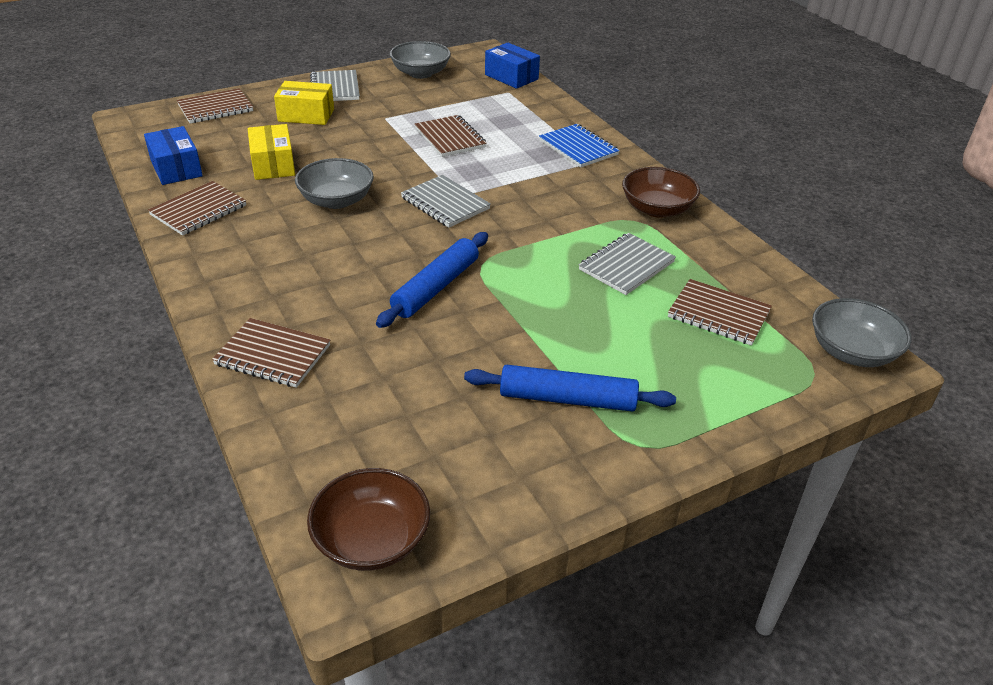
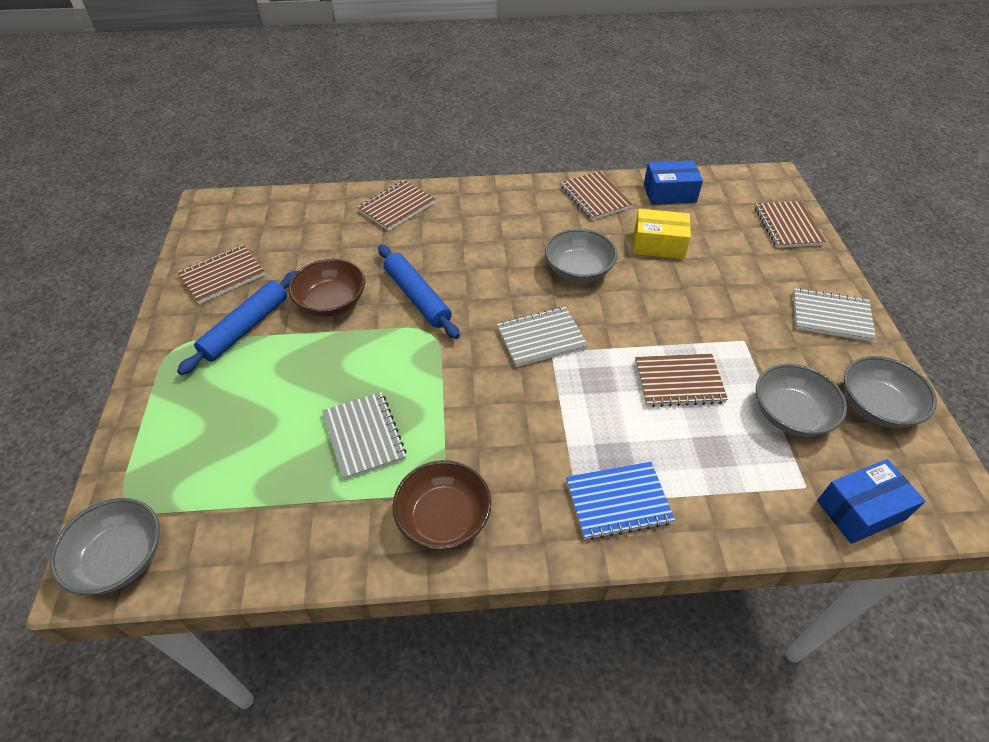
camera: 115 degrees right, 10 degrees up
yellow box [274,81,334,125] -> none
brown bowl [307,468,430,571] -> brown bowl moved to [289,259,365,317]
brown notebook [668,279,772,345] -> brown notebook moved to [178,245,265,304]
none -> grey bowl [756,364,847,437]

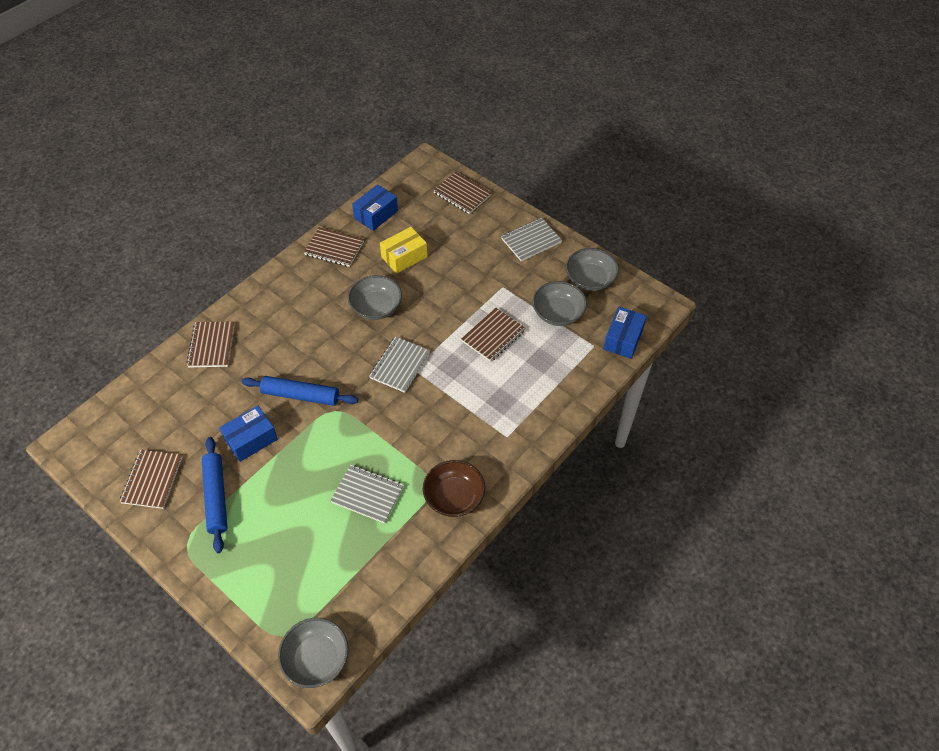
camera: 45 degrees left, 5 degrees up
brown bowl [289,259,365,317] -> blue box [219,406,278,462]
blue notebook [566,462,675,540] -> none

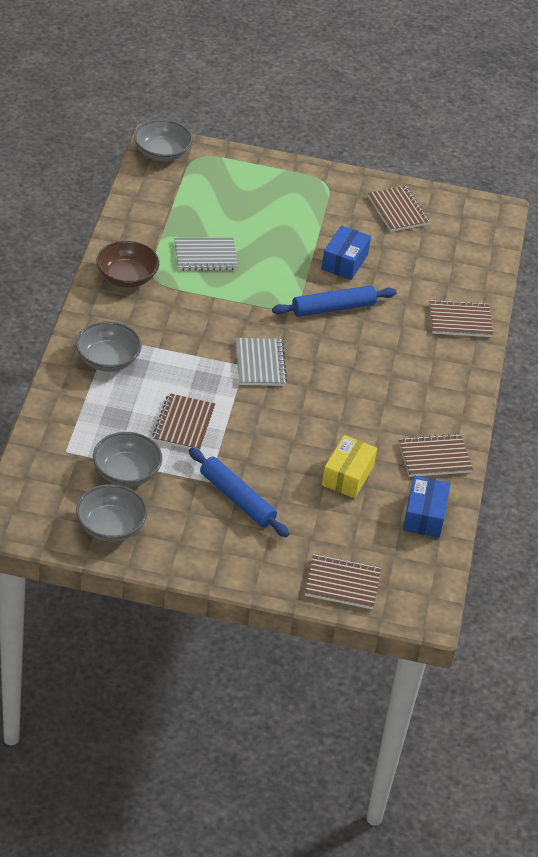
camera: 145 degrees right, 10 degrees down
brown notebook [186,321,235,367] -> brown notebook turned 60 degrees counterclockwise [429,299,493,337]
blue rolling pin [202,437,228,553] -> blue rolling pin moved to [189,448,289,537]
grey bowl [348,275,402,320] -> grey bowl moved to [76,321,142,372]
grey notebook [501,218,562,261] -> none
blue box [603,307,647,359] -> none

